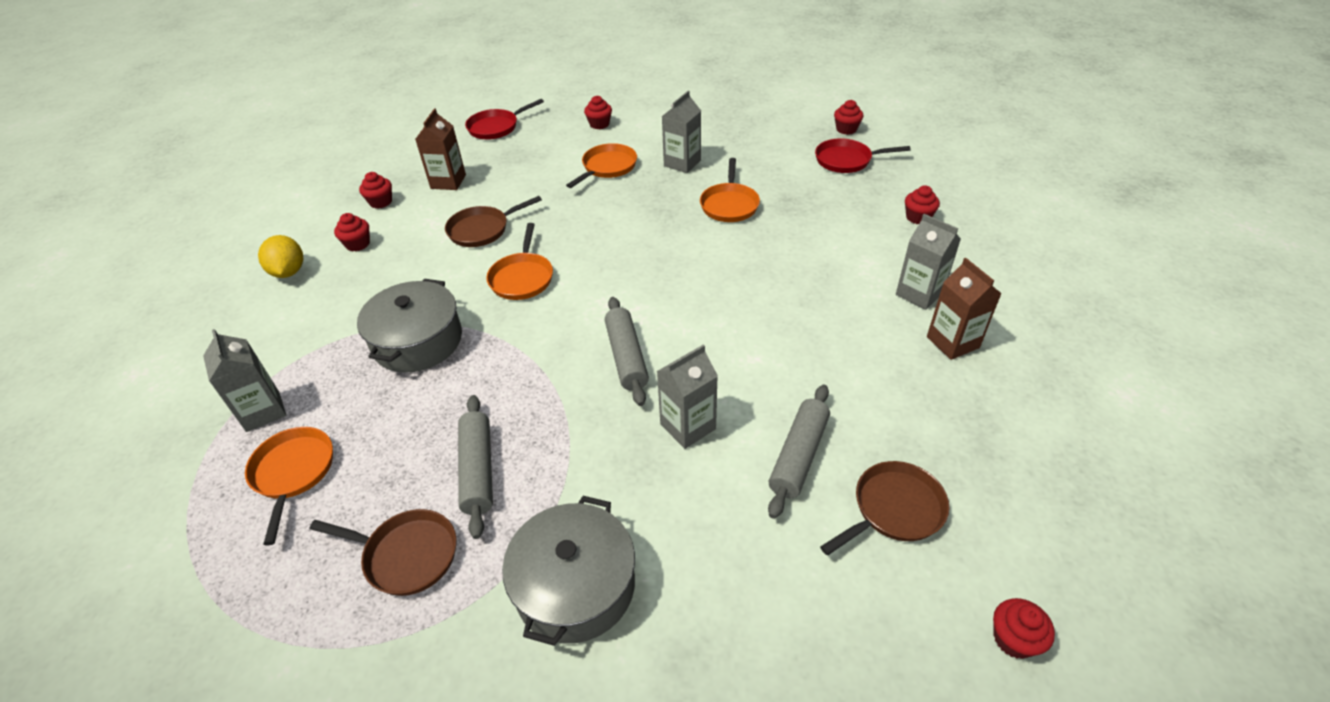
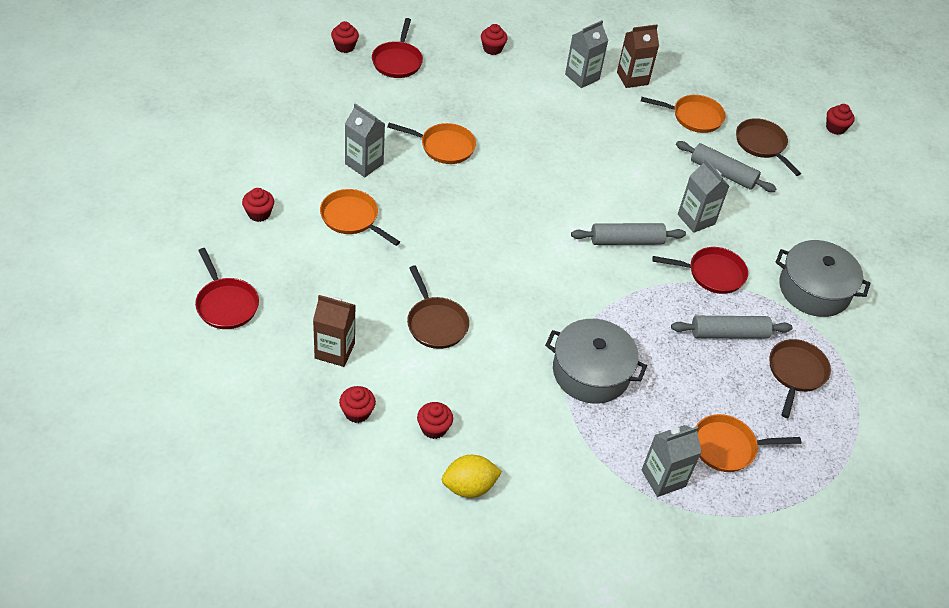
camera: 90 degrees left, 5 degrees up
orange pan [486,223,553,300] -> orange pan moved to [641,95,726,133]
none -> red pan [652,247,748,294]

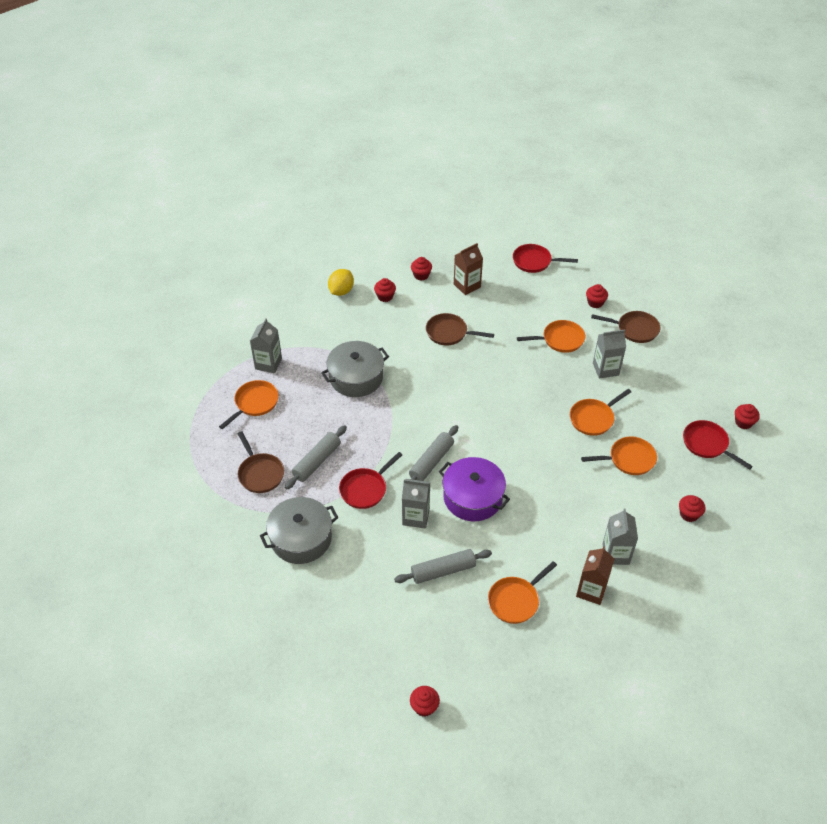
camera: 135 degrees right, 0 degrees up
brown pan [736,118,801,176] -> brown pan moved to [591,311,660,343]
none -> purple pot [439,457,510,521]
none -> orange pan [581,436,657,475]

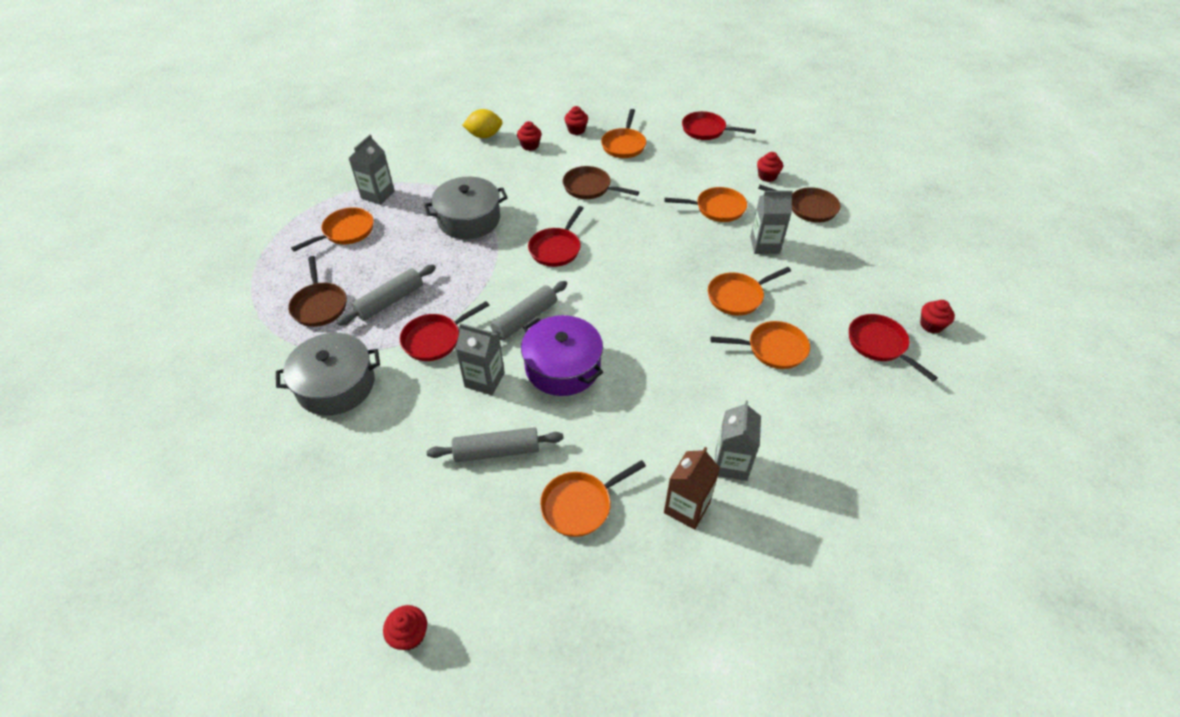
camera: 10 degrees right, 0 degrees up
yellow lemon [328,269,354,296] -> yellow lemon turned 45 degrees clockwise [462,109,503,138]
brown carton [454,243,483,295] -> orange pan [601,109,646,158]
red cupcake [679,495,706,522] -> none
none -> red pan [528,206,584,267]

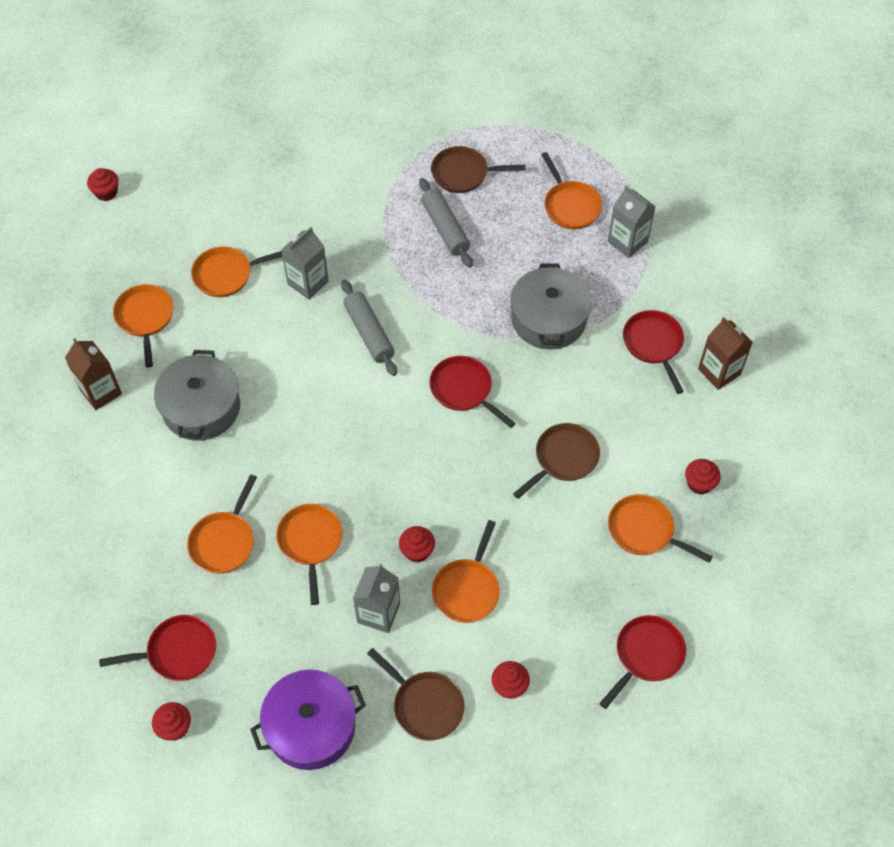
camera: 110 degrees right, 10 degrees up
grey pot [276,333,380,416] -> grey pot moved to [154,350,240,441]
red pan [400,301,490,361] -> red pan moved to [623,310,684,394]
grey rolling pin [427,427,564,462] -> orange pan [191,246,283,297]
yellow lemon [462,109,503,138] -> brown carton [698,317,753,390]
red cupcake [517,121,542,151] -> red cupcake moved to [399,526,435,562]
purple pot [521,315,603,396] -> purple pot moved to [250,670,366,770]
grey carton [715,401,761,481] -> none
brown pan [758,185,841,223] -> brown pan turned 90 degrees counterclockwise [367,648,465,741]

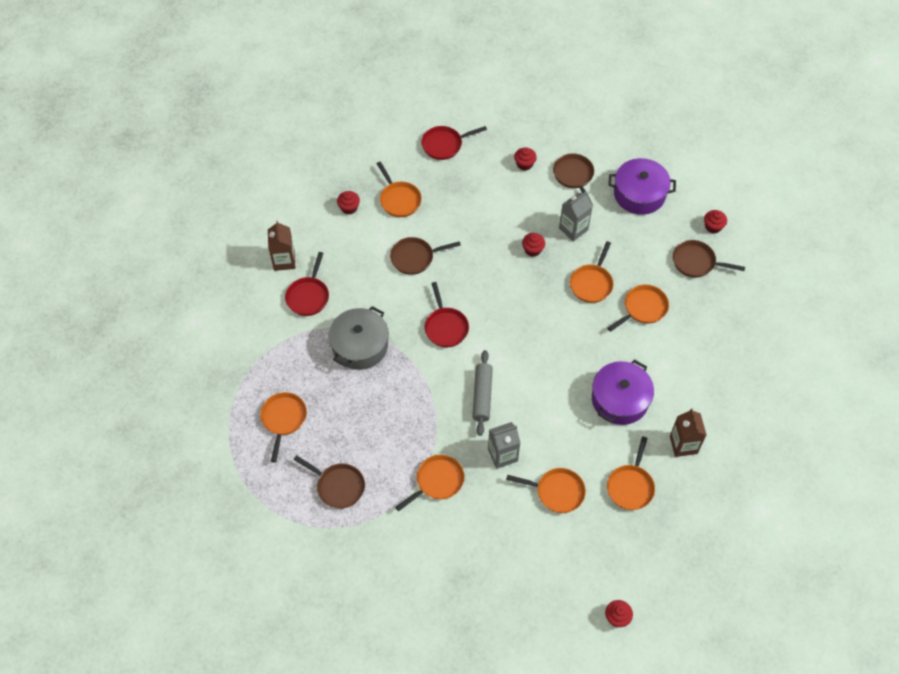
camera: 150 degrees left, 0 degrees up
red pan [99,615,216,681] -> brown pan [673,240,745,278]
grey pot [154,350,240,441] -> purple pot [592,360,654,425]
grey rolling pin [419,178,473,267] -> none
orange pan [432,520,500,623] -> orange pan moved to [395,455,465,511]
grey carton [608,186,656,258] -> none

